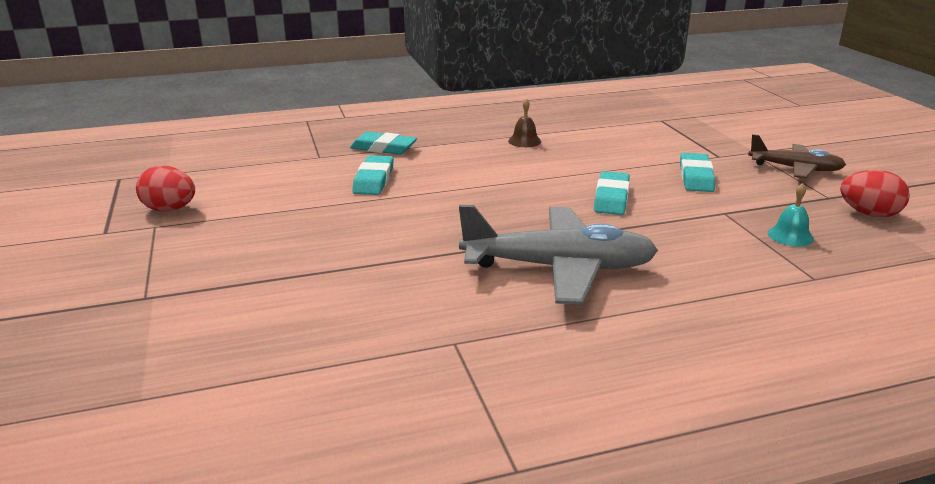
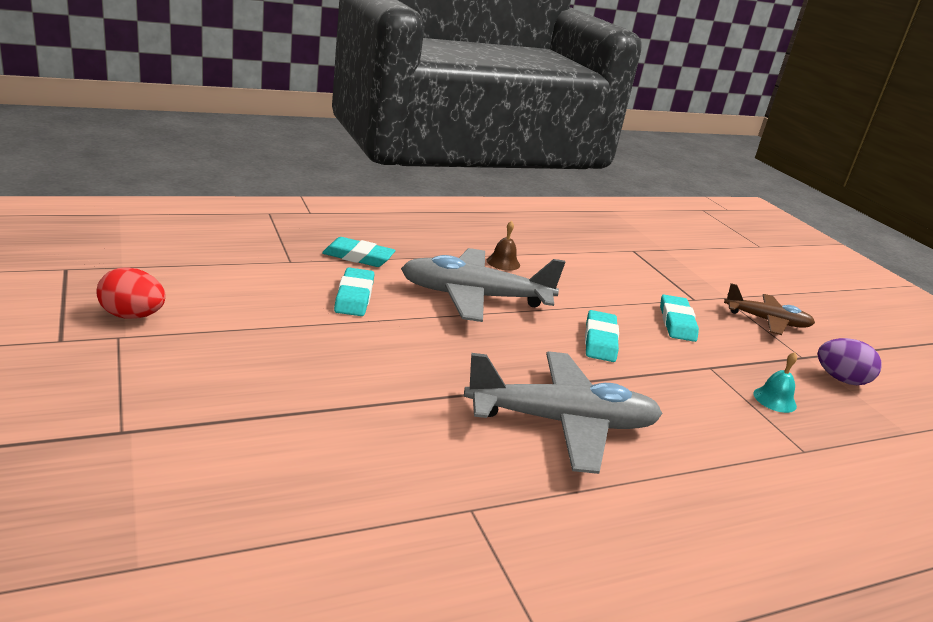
camera: 10 degrees left, 0 degrees up
red egg [840,170,910,217] -> purple egg [818,338,882,385]
none -> grey plane [401,248,565,322]

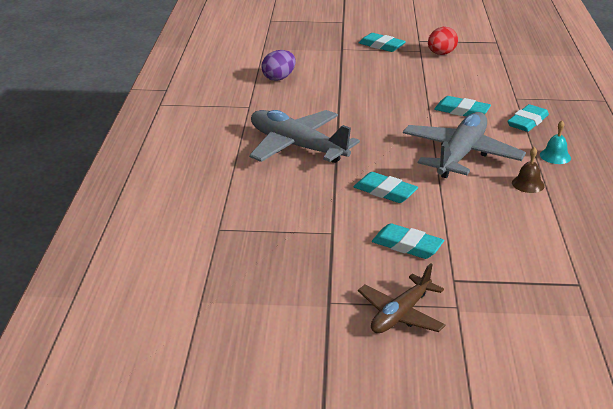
camera: 120 degrees right, 5 degrees up
grey plane [464,351,663,474] -> grey plane turned 105 degrees clockwise [249,110,360,163]
turquoise bell [753,352,797,413] -> turquoise bell moved to [540,121,571,164]
purple egg [818,338,882,385] -> purple egg moved to [262,50,296,81]
none -> turquoise eraser [359,33,406,52]

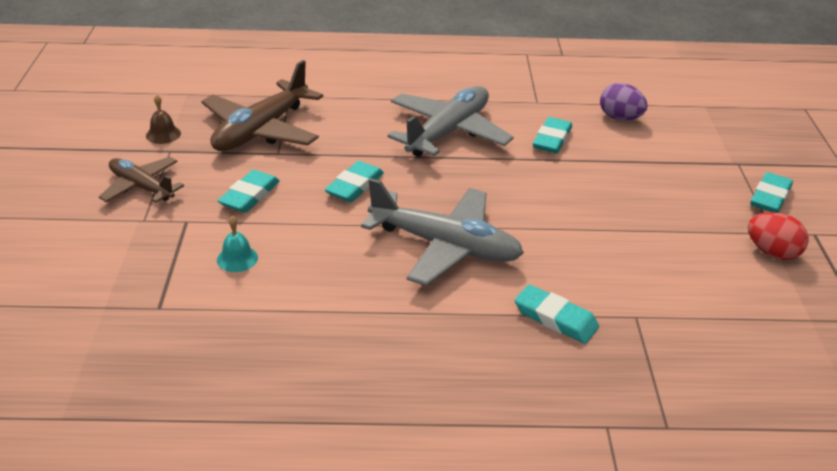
camera: 85 degrees right, 5 degrees up
turquoise eraser [434,96,491,117] -> turquoise eraser moved to [533,117,572,154]
brown bell [512,147,545,193] -> brown bell moved to [146,95,181,144]
turquoise bell [540,121,571,164] -> turquoise bell moved to [217,216,258,272]
none -> brown plane [201,60,323,151]

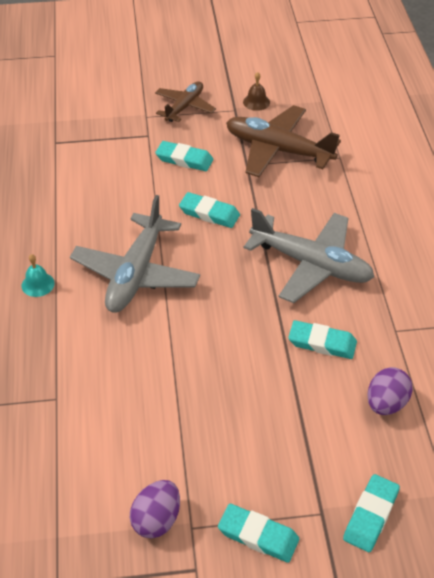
camera: 85 degrees right, 10 degrees up
turquoise bell [217,216,258,272] -> turquoise bell moved to [22,254,55,297]
turquoise eraser [514,284,599,344] -> turquoise eraser moved to [343,474,400,552]
red egg [748,212,809,260] -> purple egg [130,480,180,538]

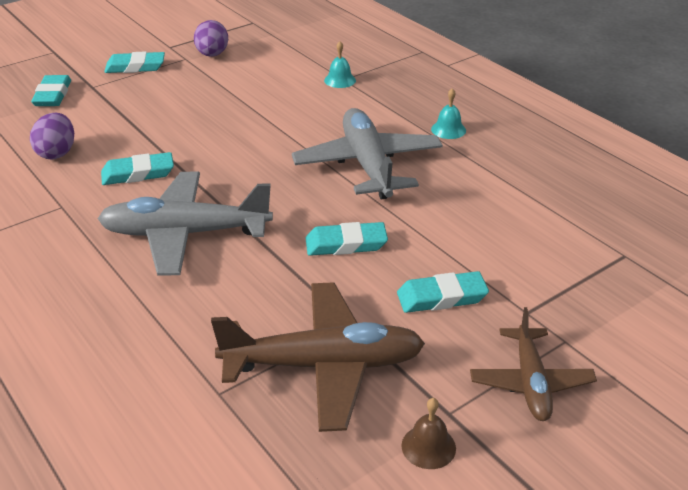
camera: 150 degrees right, 10 degrees down
none -> turquoise bell [324,41,356,88]

